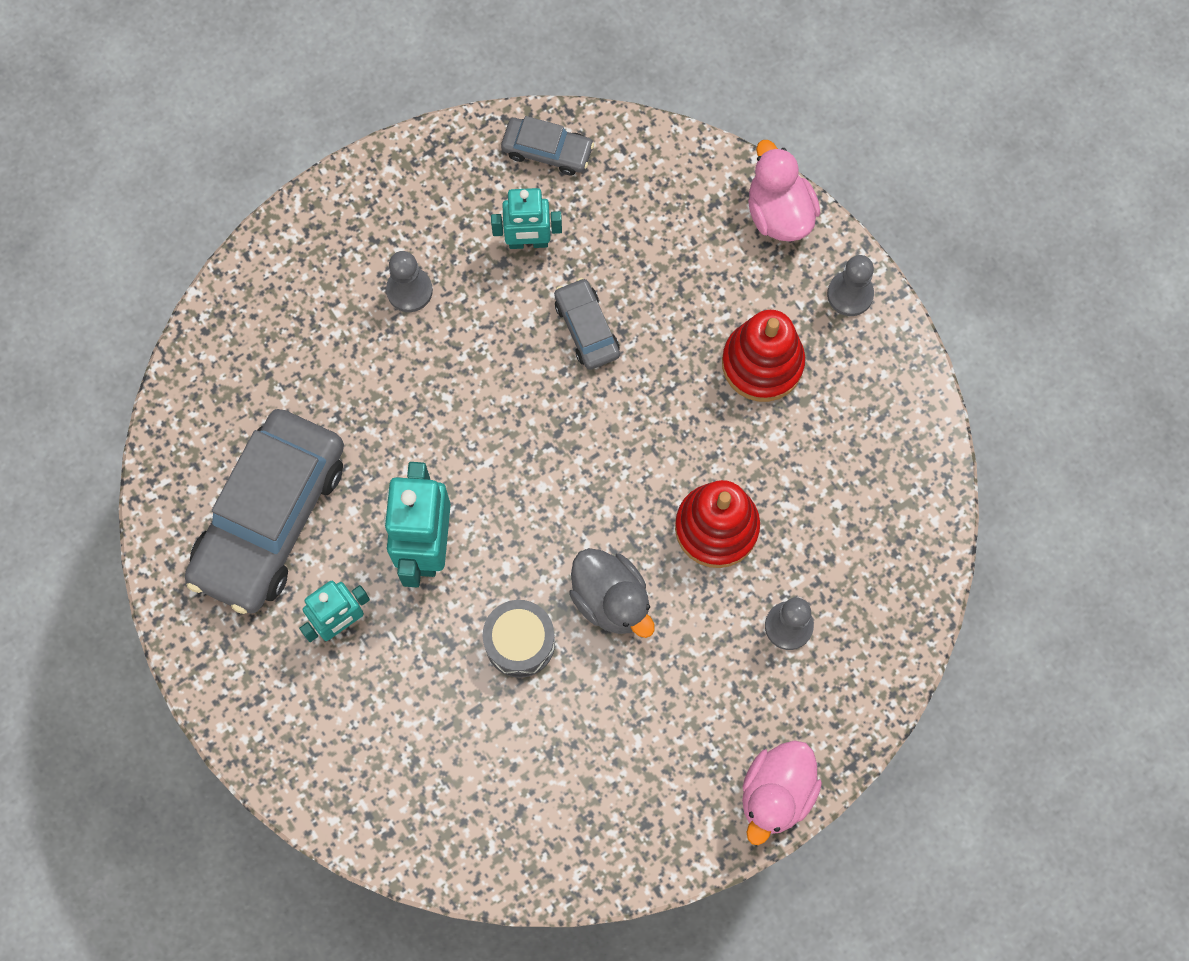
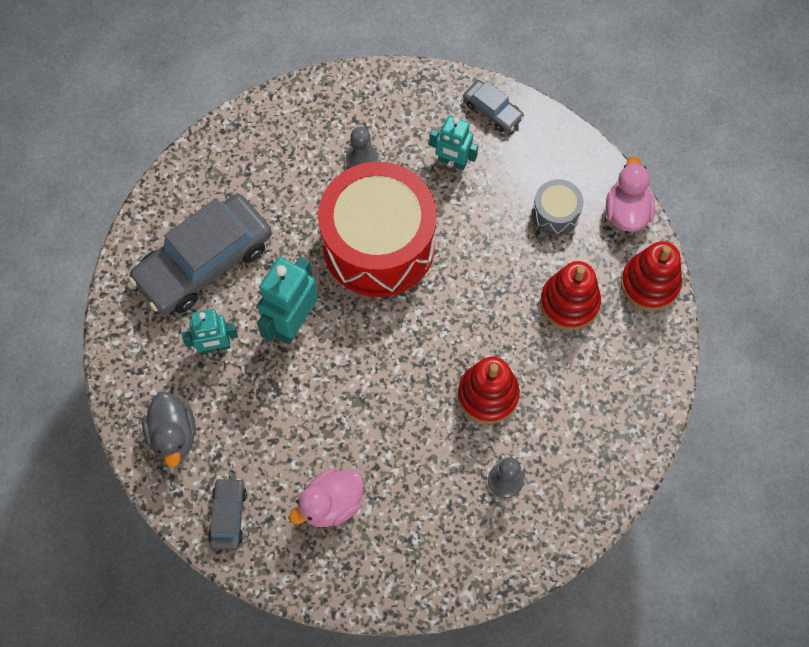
camera: 25 degrees right, 5 degrees down
grey drum [483,600,555,678] -> grey drum moved to [532,179,584,236]
grey car [554,278,620,370] -> grey car moved to [208,478,247,550]
grey duck [569,548,655,638] -> grey duck moved to [142,392,196,467]
pink duck [742,740,822,845] -> pink duck moved to [289,469,364,527]
grey pawn [827,255,874,316] -> red stacking toy [621,241,682,311]
none -> red drum [318,162,437,297]

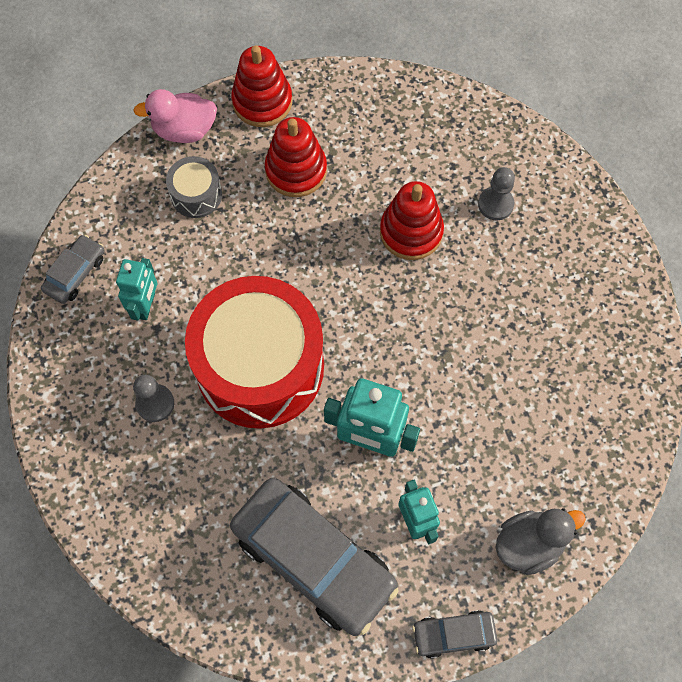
camera: 100 degrees left, 0 degrees up
grey car [208,478,247,550] -> grey car moved to [412,610,497,658]
pink duck [289,469,364,527] -> none

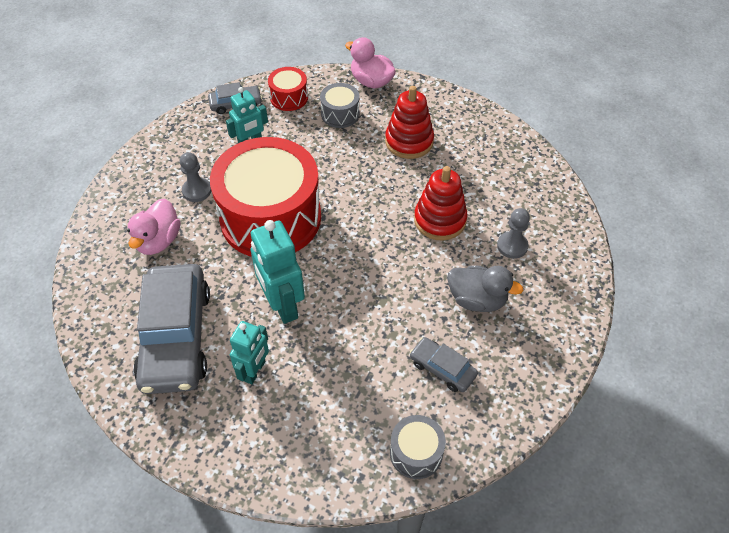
camera: 45 degrees right, 15 degrees down
red stacking toy [231,45,292,127] -> none
grey car [412,610,497,658] -> grey car moved to [410,337,478,392]
grey duck [496,508,586,575] -> grey duck moved to [448,265,523,312]
none -> pink duck [127,198,180,255]
none -> red drum [268,67,308,111]
none -> grey drum [390,415,446,479]

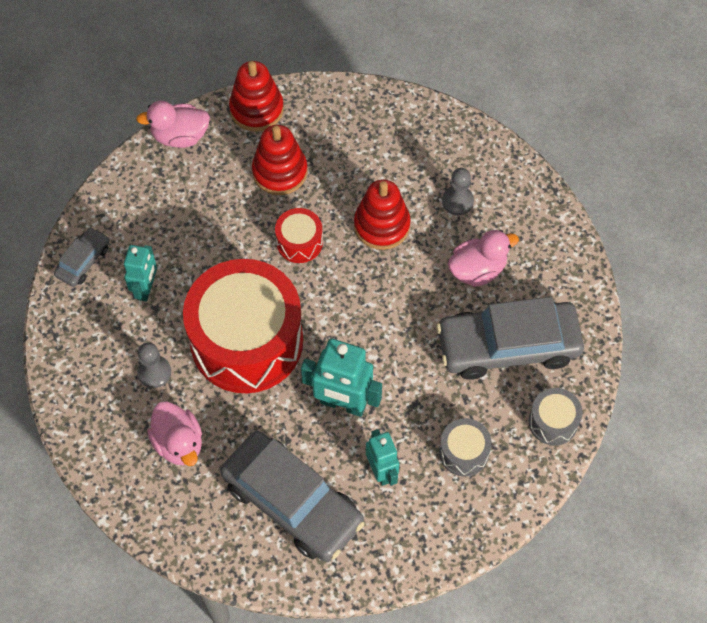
camera: 45 degrees left, 10 degrees up
red drum [268,67,308,111] -> red drum moved to [275,208,323,263]
grey drum [320,83,360,128] -> grey drum moved to [439,418,492,477]
grey car [410,337,478,392] -> grey car [436,297,584,380], size x2.14
grey duck [448,265,523,312] -> pink duck [448,230,519,287]
none -> red stacking toy [229,61,284,132]

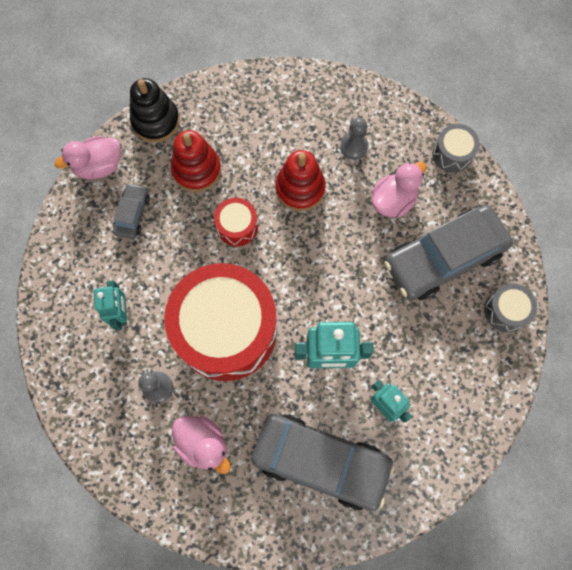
camera: 20 degrees left, 10 degrees up
grey car [54,227,110,287] -> grey car moved to [113,183,150,239]
red stacking toy [229,61,284,132] -> black stacking toy [130,78,180,143]
grey drum [439,418,492,477] -> grey drum moved to [432,124,480,173]

